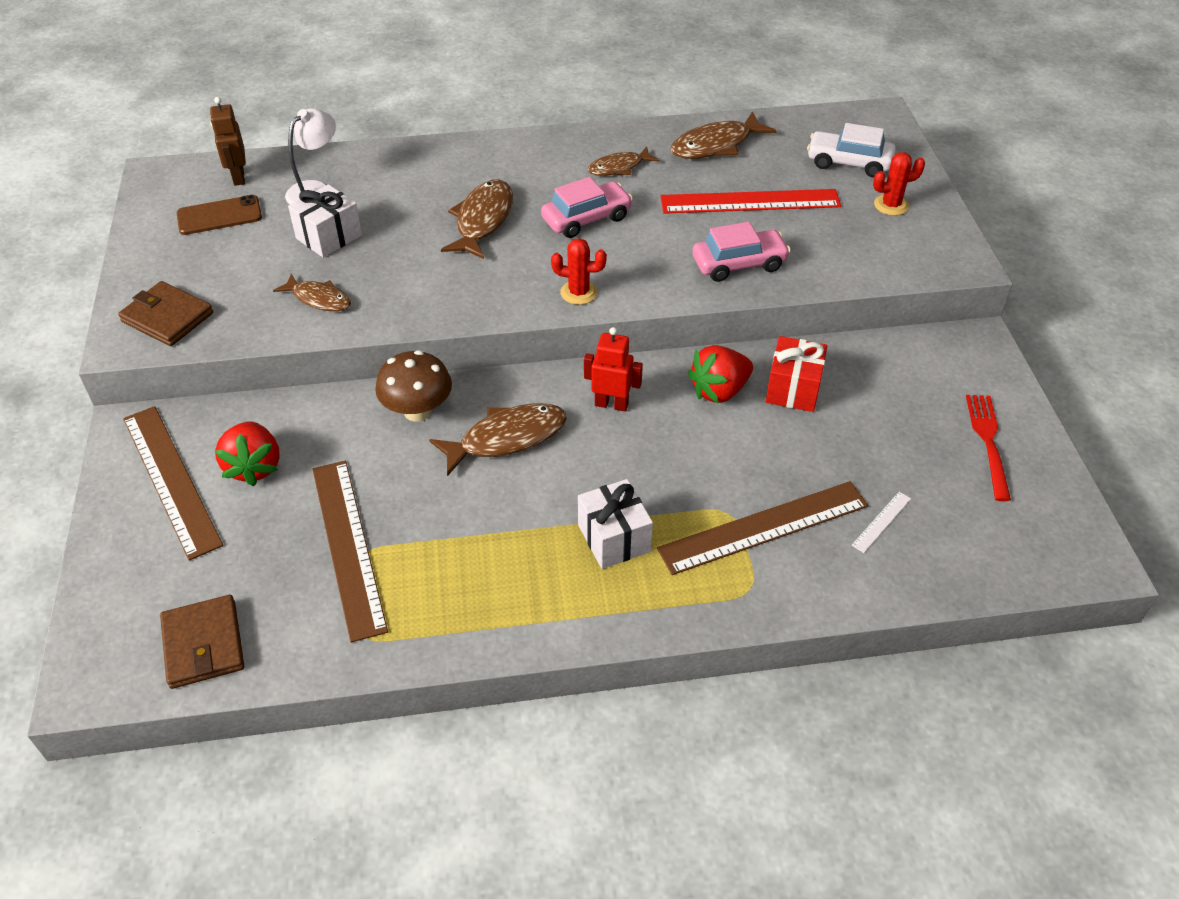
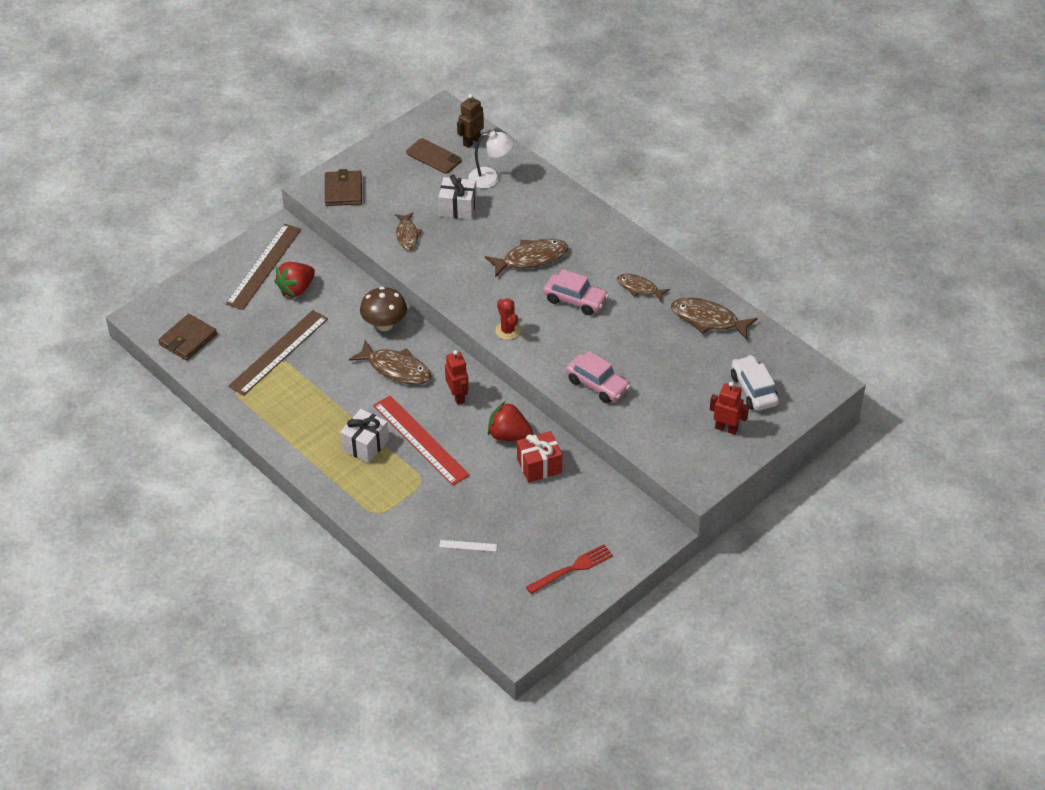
camera: 55 degrees right, 0 degrees up
brown ruler [657,481,868,575] -> none
red ruler [660,189,841,214] -> red ruler moved to [373,395,470,486]
red cactus [873,152,925,216] -> red robot [710,382,749,435]

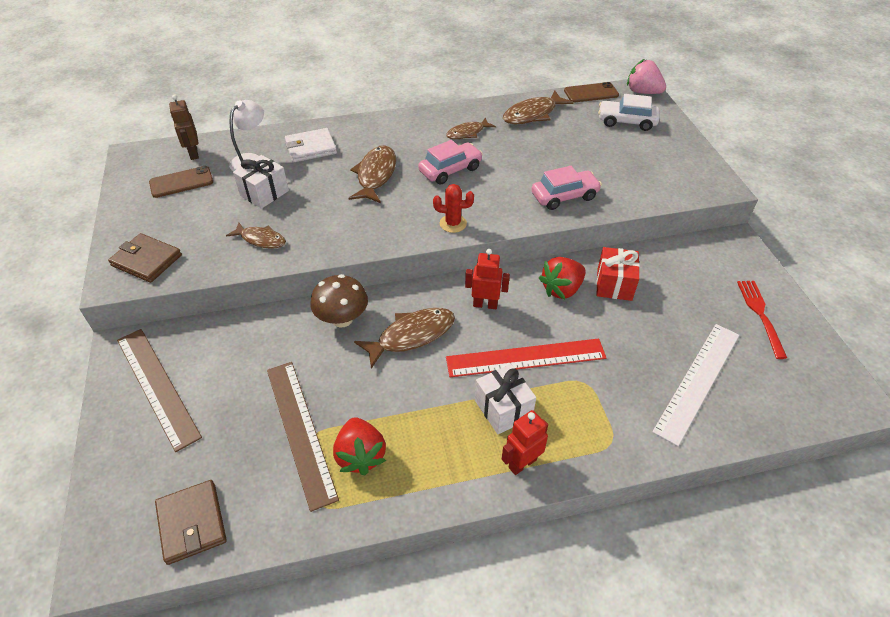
camera: 60 degrees left, 0 degrees up
red strawberry [274,262,315,297] -> red strawberry moved to [333,417,386,475]
white ruler [439,540,497,552] -> white ruler [652,324,739,446], size x2.44
red robot [710,382,749,435] -> red robot moved to [502,410,548,475]
none -> white wallet [285,128,337,162]
none -> brown phone [564,82,619,102]
none -> pink strawberry [627,59,666,94]

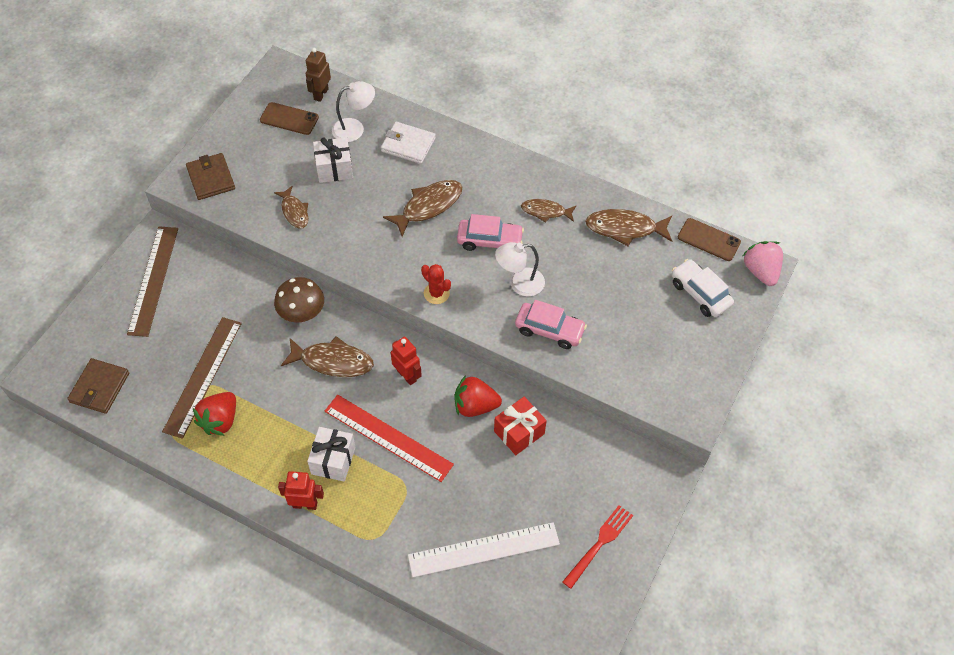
camera: 40 degrees right, 10 degrees up
none -> white lamp [495,242,545,297]

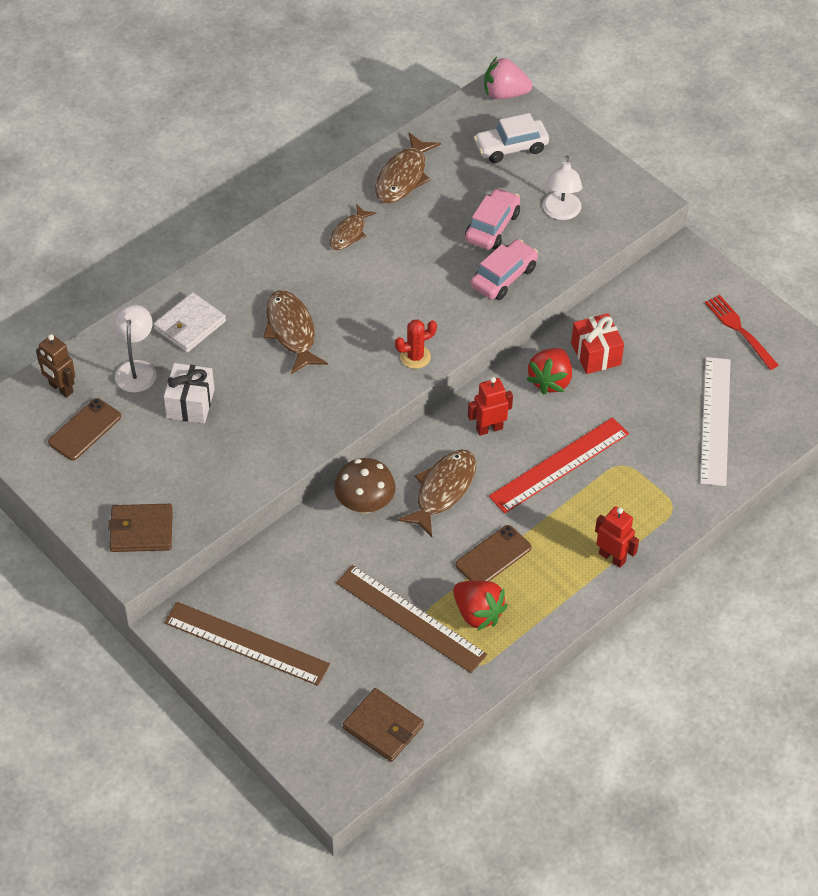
camera: 70 degrees left, 5 degrees down
brown fish [274,186,308,229] -> none
red robot [278,471,324,510] -> red robot turned 105 degrees clockwise [595,506,639,568]
white gift [307,427,356,482] -> none
pink car [457,214,524,251] -> pink car moved to [465,188,520,250]
white lamp [495,242,545,297] -> white lamp moved to [543,155,582,220]
brown phone [678,218,741,261] -> brown phone moved to [455,525,531,581]

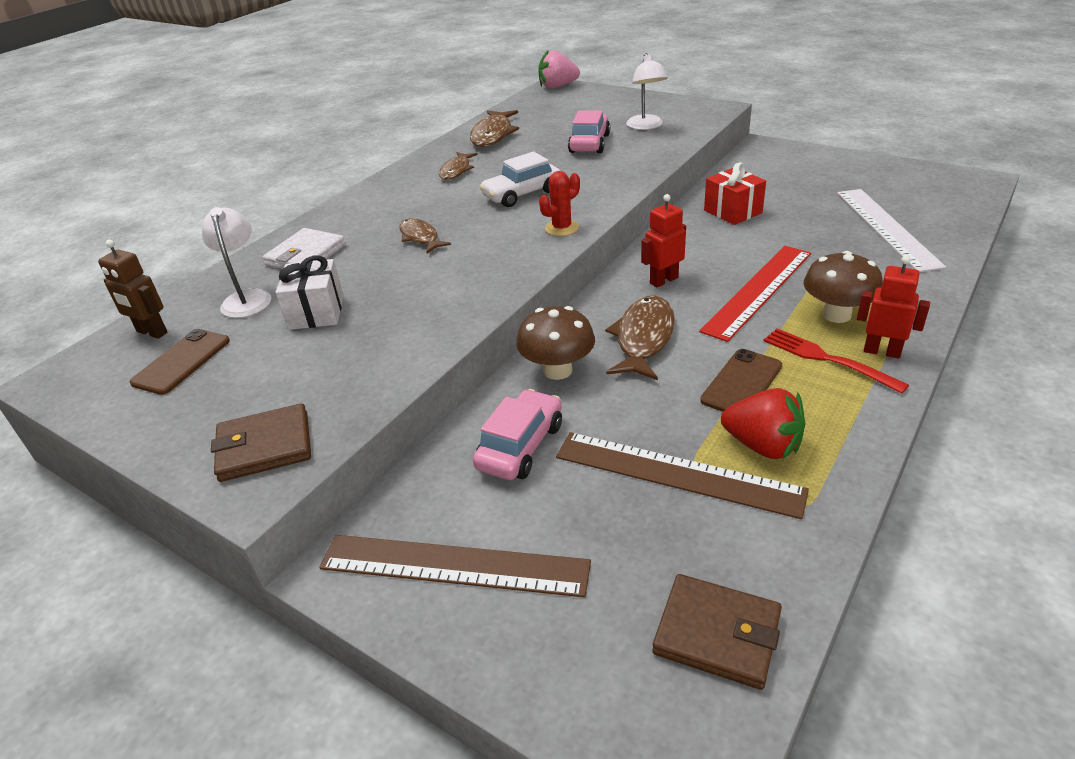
camera: 10 degrees left, 15 degrees down
brown fish [264,290,328,374] -> brown fish [399,218,451,253], size x0.64
pink car [471,239,538,300] -> pink car moved to [473,389,562,480]
white car [474,113,549,163] -> white car moved to [479,152,560,207]
red strawberry [526,348,572,395] -> none
red fork [705,295,778,370] -> red fork moved to [764,328,909,394]
none -> brown mushroom [804,251,883,323]

